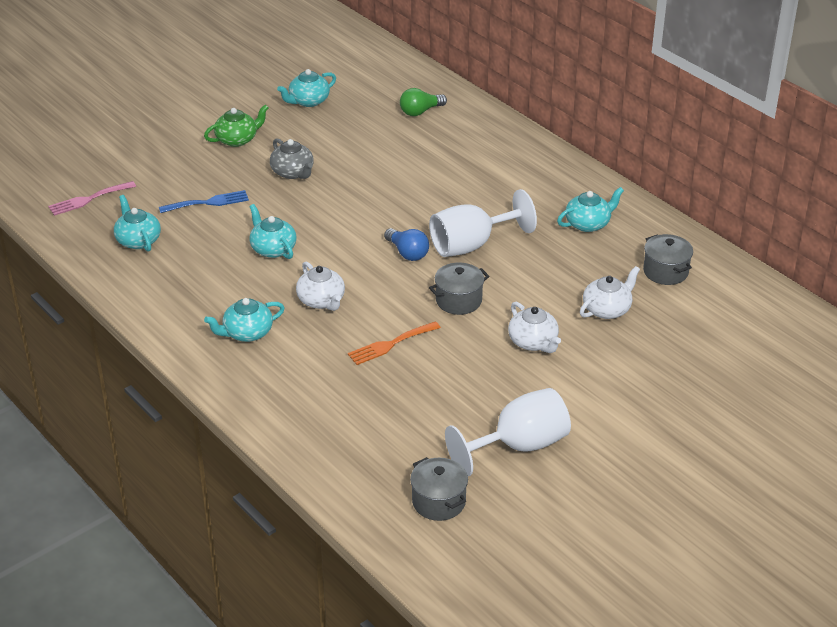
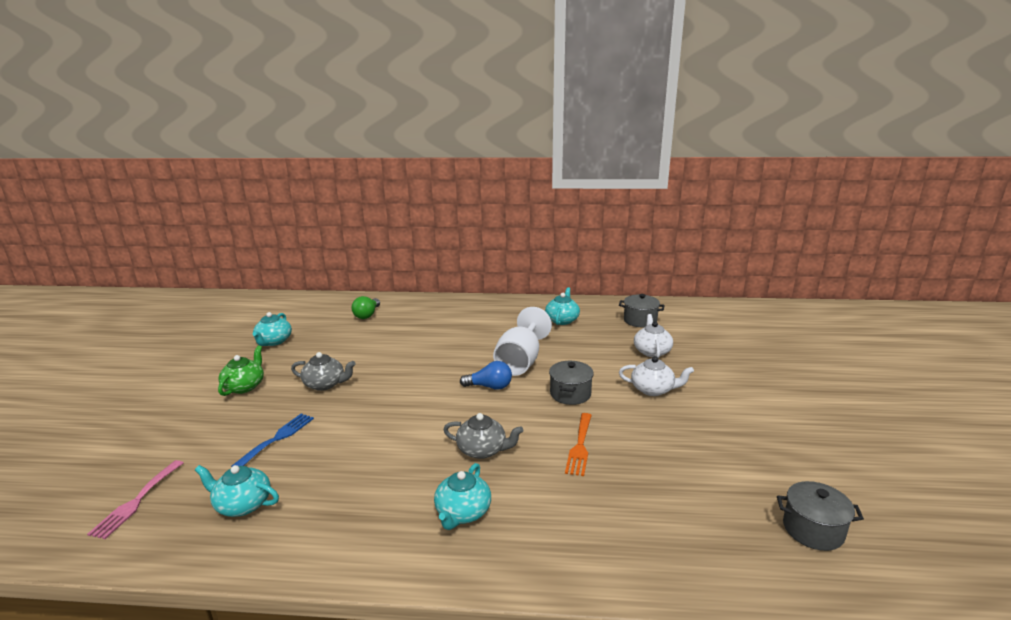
camera: 45 degrees left, 15 degrees down
turquoise teapot [249,204,296,259] -> none
white teapot [296,262,345,311] -> grey teapot [443,413,523,459]
white goblet [445,388,571,476] -> none

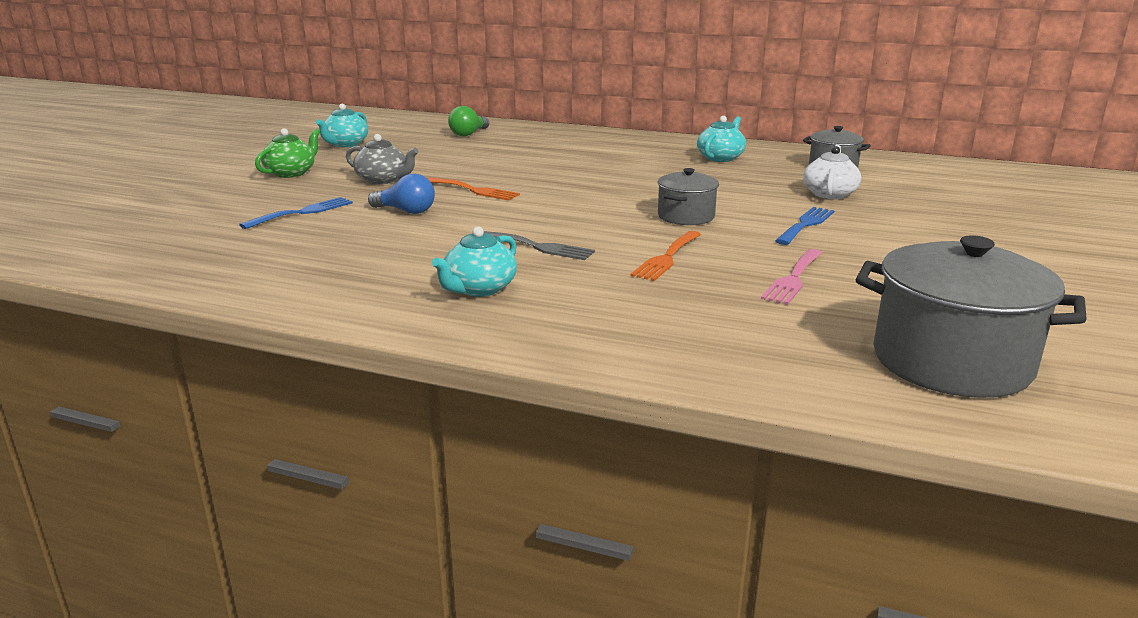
camera: 15 degrees right, 0 degrees up
pink fork [87,460,183,539] -> pink fork moved to [761,249,822,305]
turquoise teapot [195,465,279,517] -> none
grey teapot [443,413,523,459] -> grey fork [484,231,595,260]
blue light bulb [460,361,512,390] -> blue light bulb moved to [368,173,435,214]
white goblet [493,307,552,376] -> none
white teapot [619,356,694,396] -> blue fork [775,207,835,245]
grey pot [777,481,864,551] -> grey pot [856,235,1087,398], size x1.81
none -> orange fork [427,177,520,200]

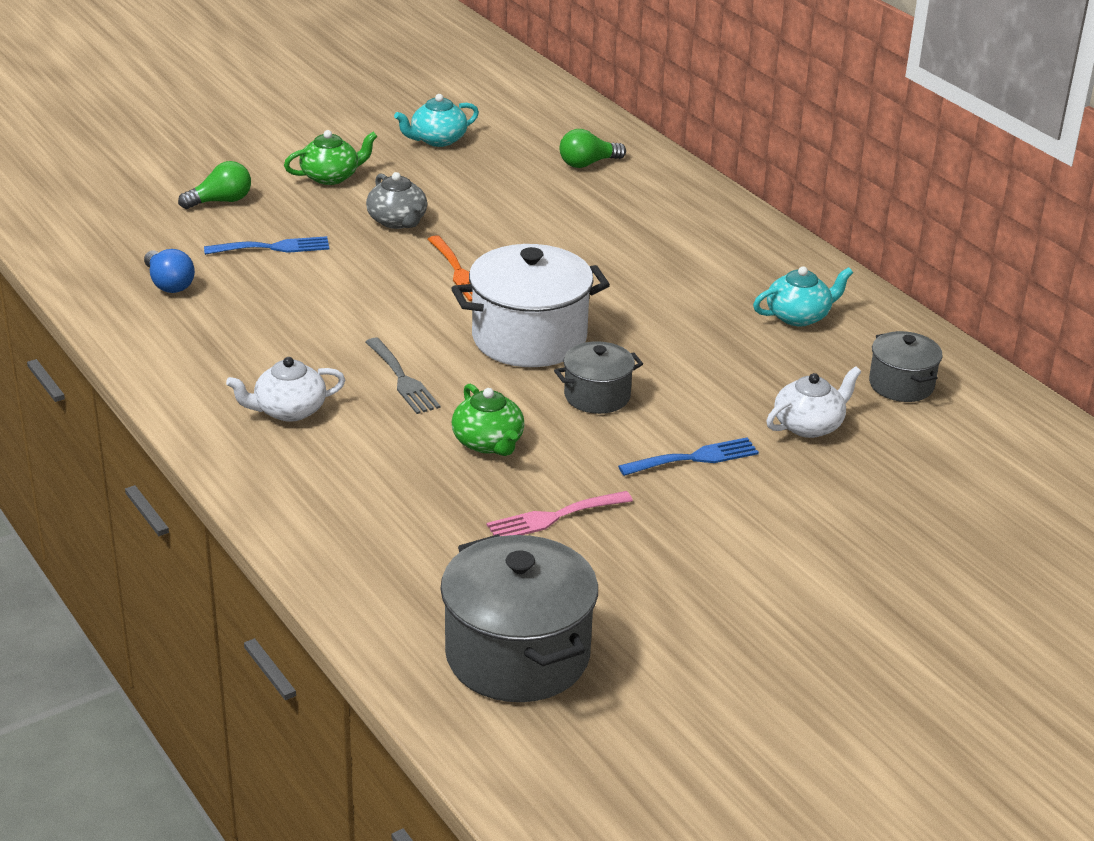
camera: 35 degrees right, 10 degrees up
blue light bulb [368,173,435,214] -> blue light bulb moved to [144,249,195,293]
turquoise teapot [432,226,517,297] -> white teapot [226,357,345,422]
orange fork [631,231,701,281] -> green teapot [452,384,525,456]
none -> green light bulb [178,161,251,209]
none -> white pot [451,244,610,367]

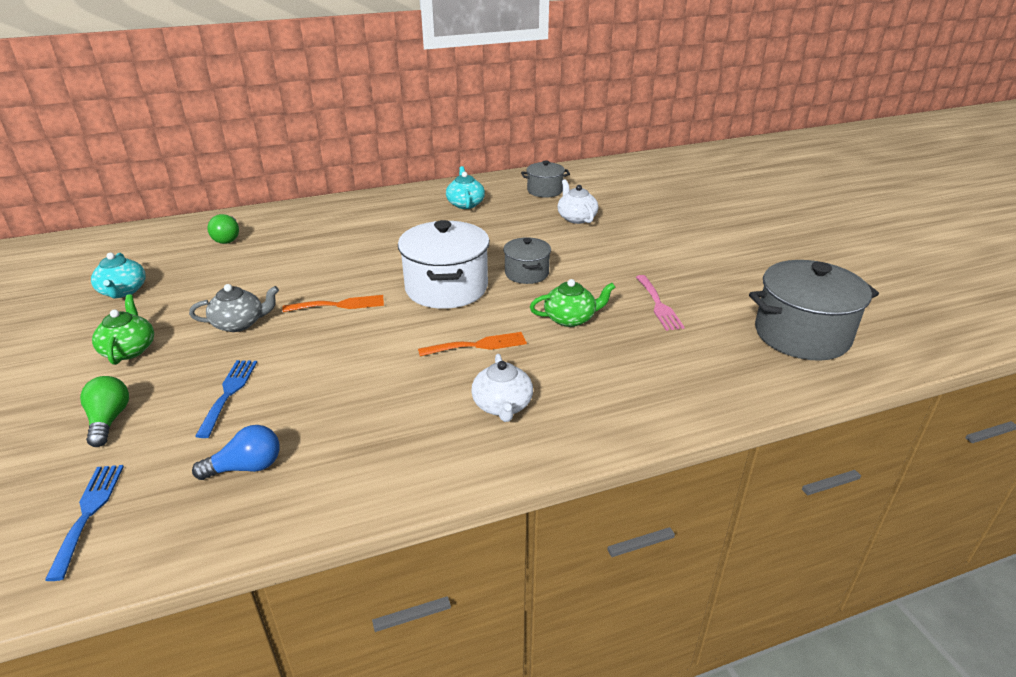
camera: 75 degrees left, 0 degrees up
grey fork [365,338,440,414] -> orange fork [418,332,527,357]
blue fork [618,437,759,476] -> blue fork moved to [45,465,124,581]

